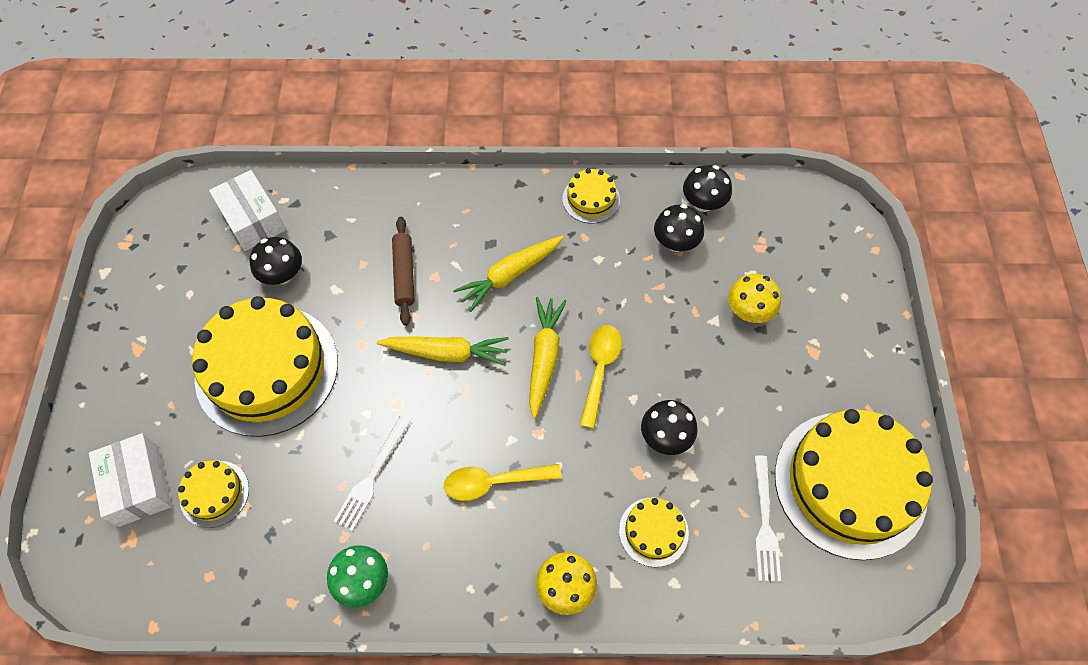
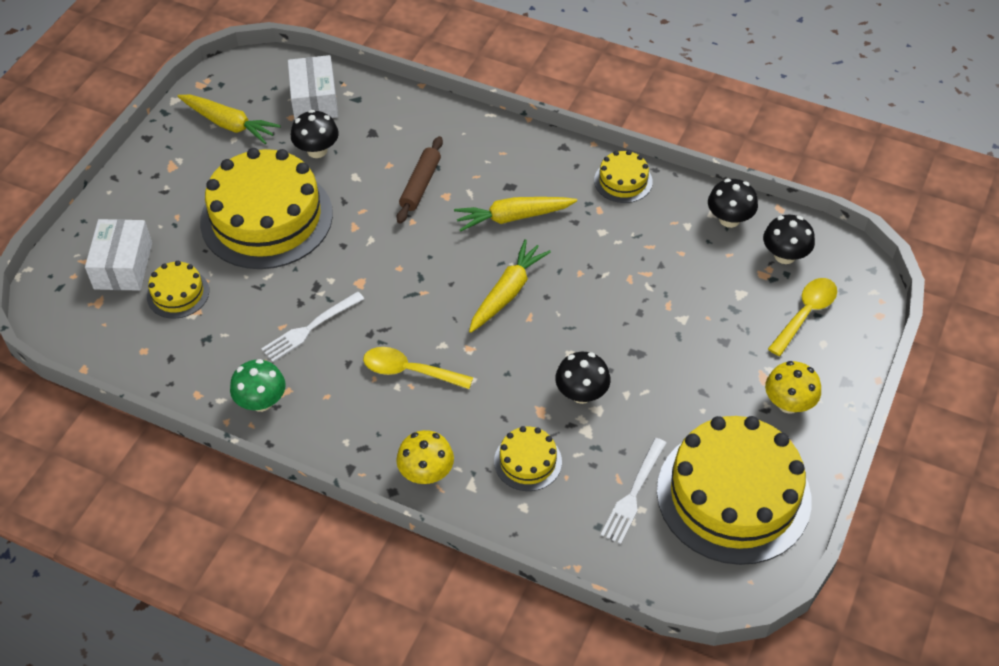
camera: 25 degrees right, 10 degrees down
yellow carrot [377,336,509,366] -> yellow carrot moved to [178,95,281,144]
yellow spoon [580,325,622,429] -> yellow spoon moved to [768,278,837,356]
black mushroom [654,204,704,252] -> black mushroom moved to [763,215,815,264]
yellow mushroom [728,274,781,323] -> yellow mushroom moved to [765,361,821,414]

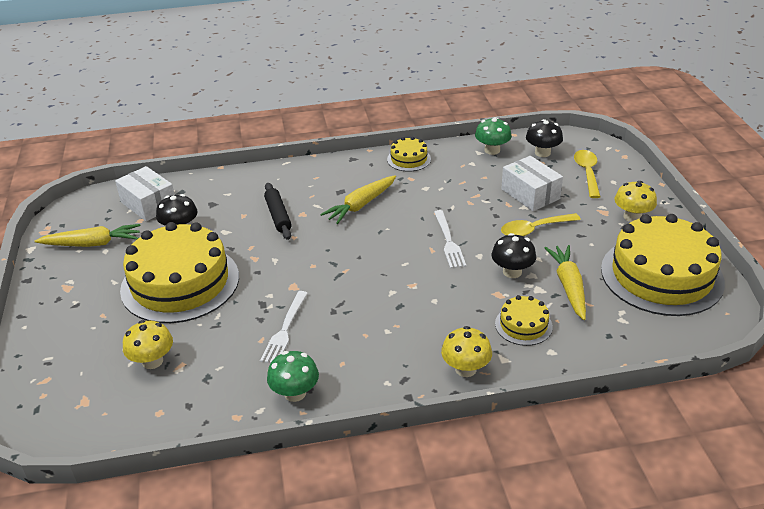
camera: 35 degrees left, 15 degrees down
white box [85,219,152,291] -> white box moved to [501,156,563,211]
yellow cake [147,261,209,319] -> yellow mushroom [123,320,173,369]
yellow spoon [363,347,473,389] -> yellow spoon moved to [501,213,581,236]
brown rolling pin [397,136,443,224] -> black rolling pin [264,183,292,240]
yellow carrot [469,239,551,333] -> yellow carrot moved to [544,245,586,320]
white fork [601,438,666,544] -> white fork moved to [434,210,466,268]
black mushroom [708,178,758,228] -> green mushroom [475,117,512,155]

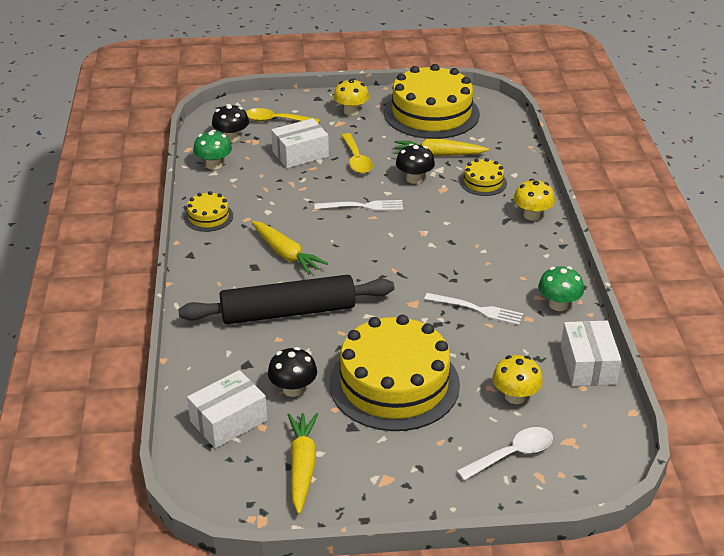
camera: 85 degrees left, 0 degrees up
black rolling pin [264,183,292,240] -> black rolling pin [178,275,394,324], size x1.93
none -> white spoon [457,427,553,481]
none -> white box [561,321,621,386]

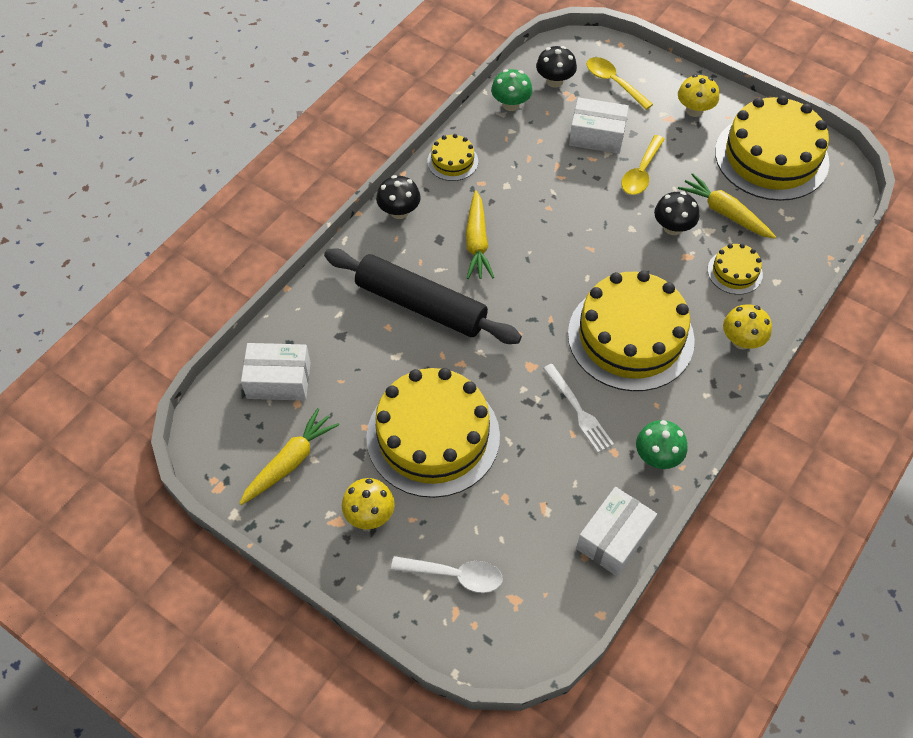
camera: 40 degrees right, 20 degrees up
black mushroom [268,347,317,397] -> black mushroom moved to [376,175,421,219]
white fork [314,200,403,211] -> none
yellow mushroom [492,355,543,404] -> yellow mushroom moved to [342,478,395,529]
none -> yellow cake [568,271,695,391]

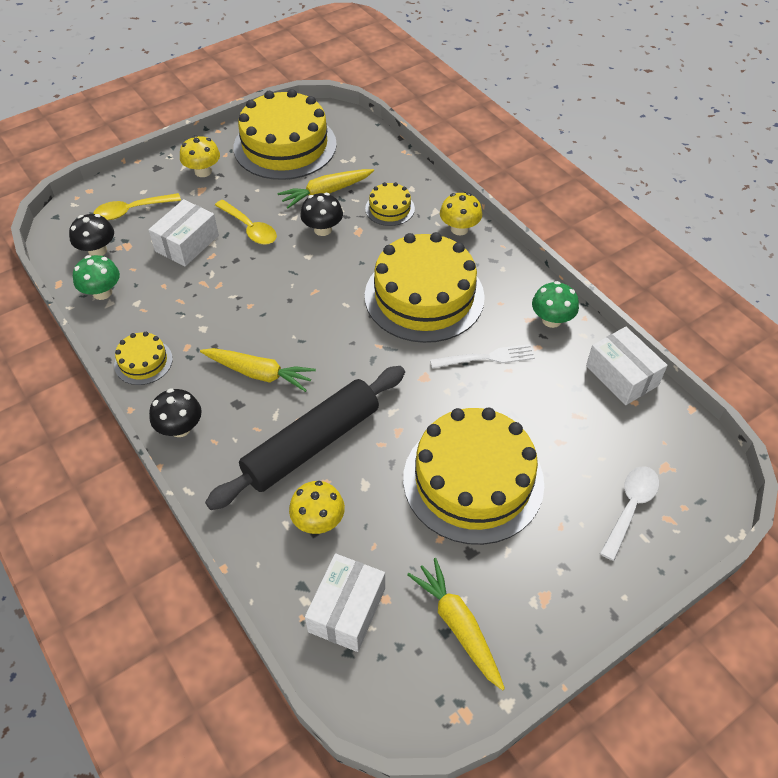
camera: 70 degrees left, 5 degrees down
yellow mushroom [342,478,395,529] -> yellow mushroom moved to [289,481,345,534]

